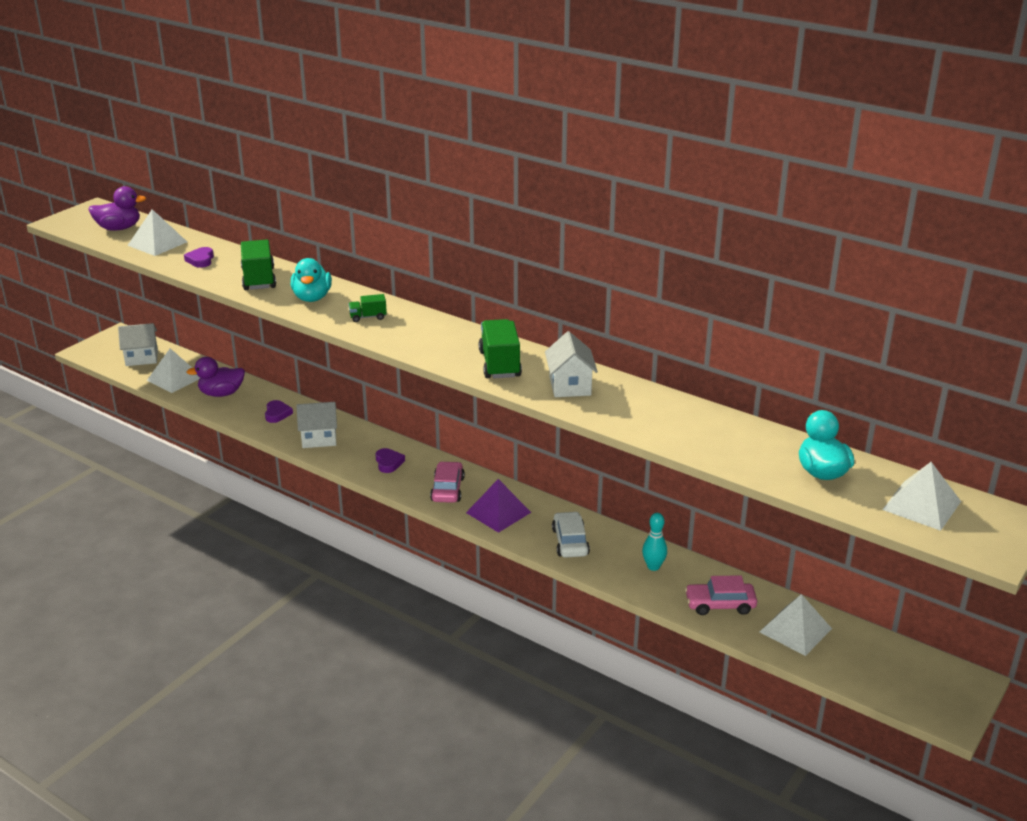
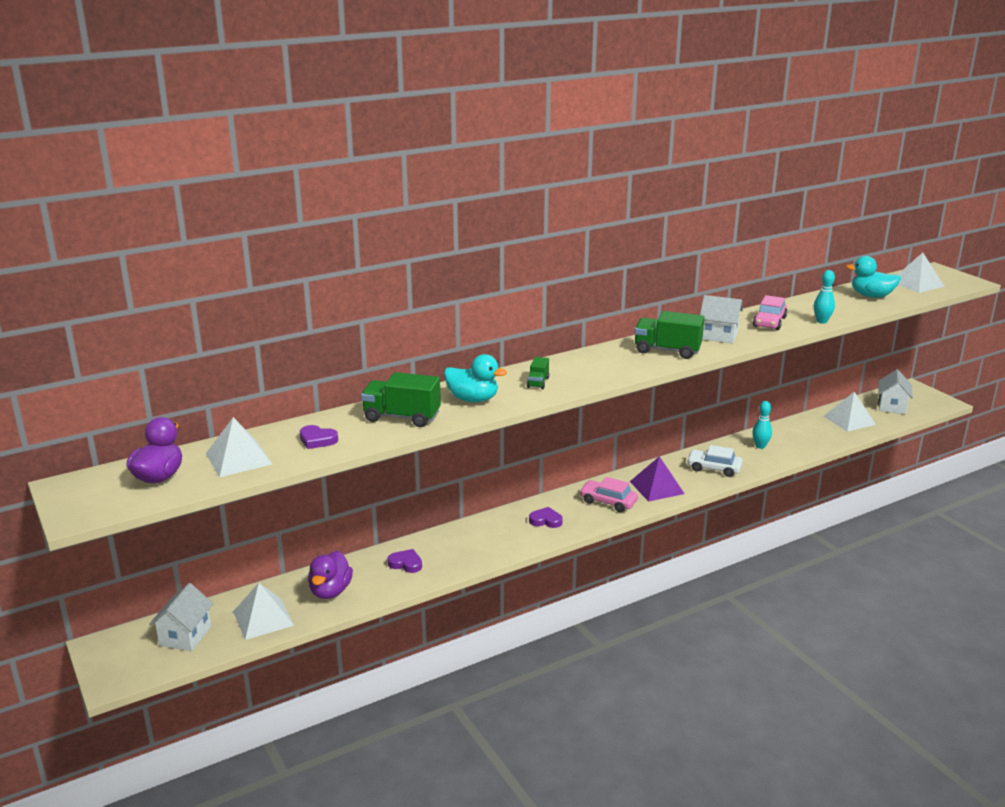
camera: 65 degrees left, 5 degrees down
white house [296,402,337,448] -> white house moved to [878,369,913,414]
pink car [685,575,757,615] -> pink car moved to [753,295,788,330]
none -> turquoise bowling pin [814,270,835,324]

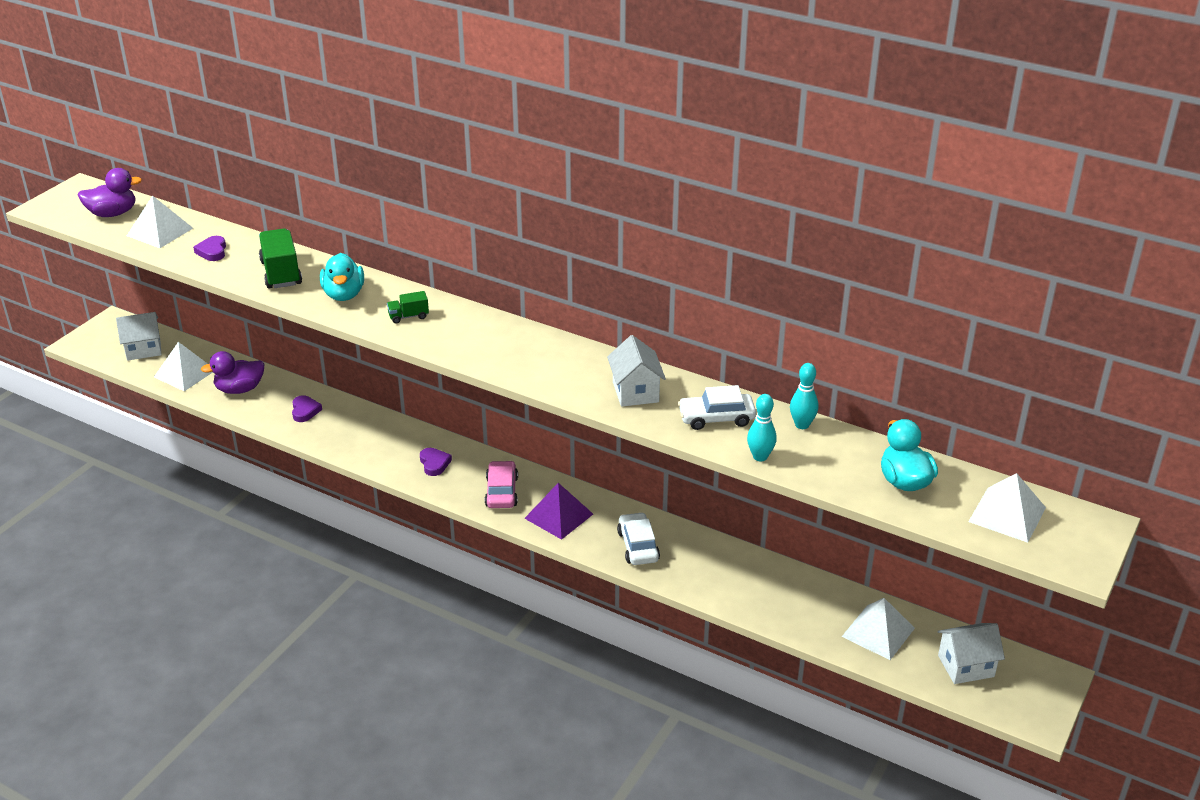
camera: 60 degrees right, 10 degrees up
green truck [634,311,704,359] -> none
turquoise bowling pin [752,401,772,449] -> turquoise bowling pin moved to [790,363,818,429]
pink car [753,295,788,330] -> white car [678,385,756,430]

